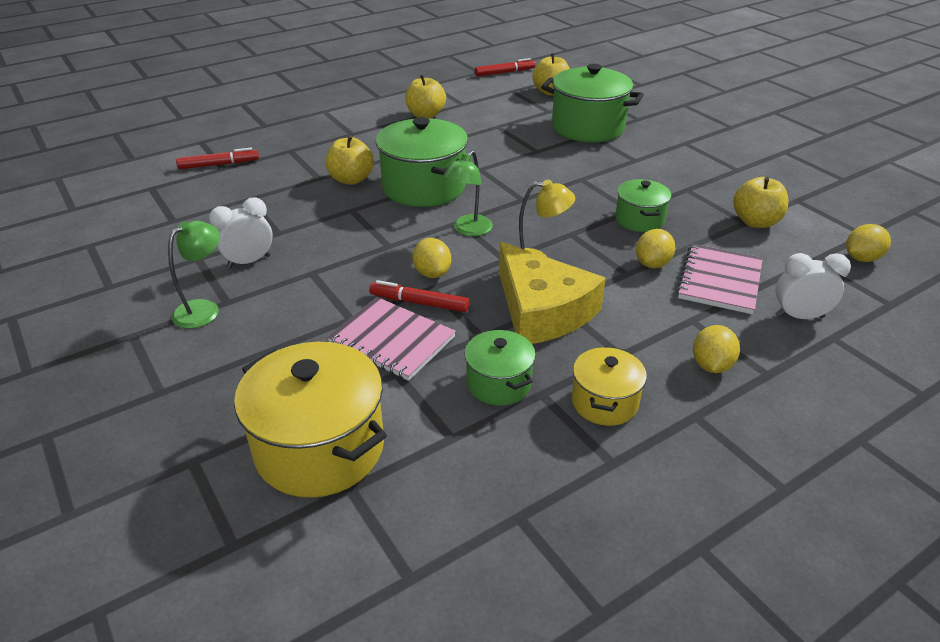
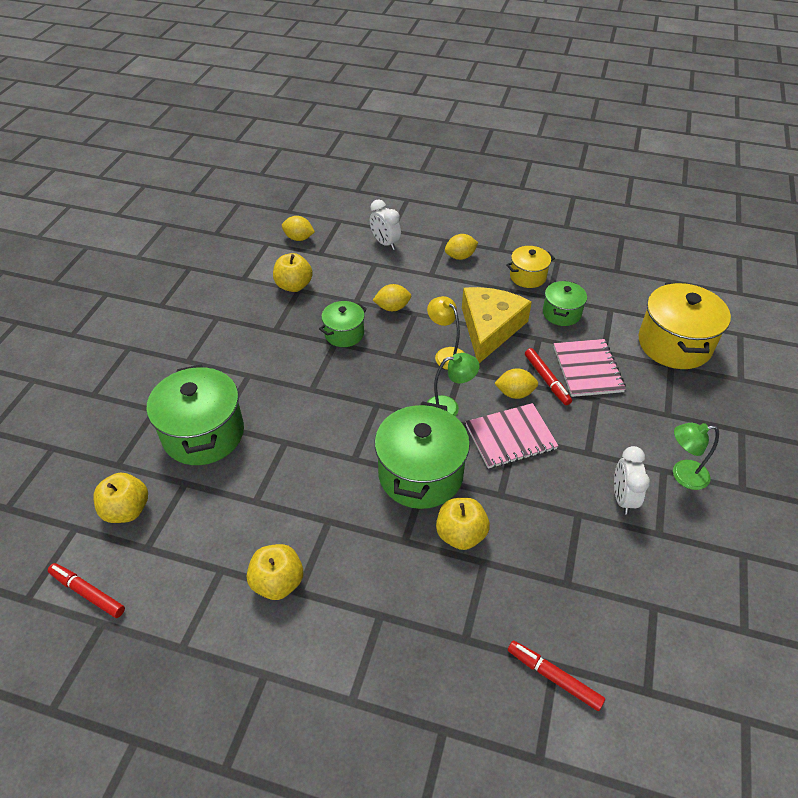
camera: 130 degrees left, 10 degrees up
white clock [209,197,273,268] -> white clock turned 75 degrees clockwise [614,446,650,515]
yellow lemon [412,238,451,278] -> yellow lemon turned 60 degrees clockwise [494,368,538,399]
pink notebook [677,244,763,314] -> pink notebook moved to [465,403,559,469]

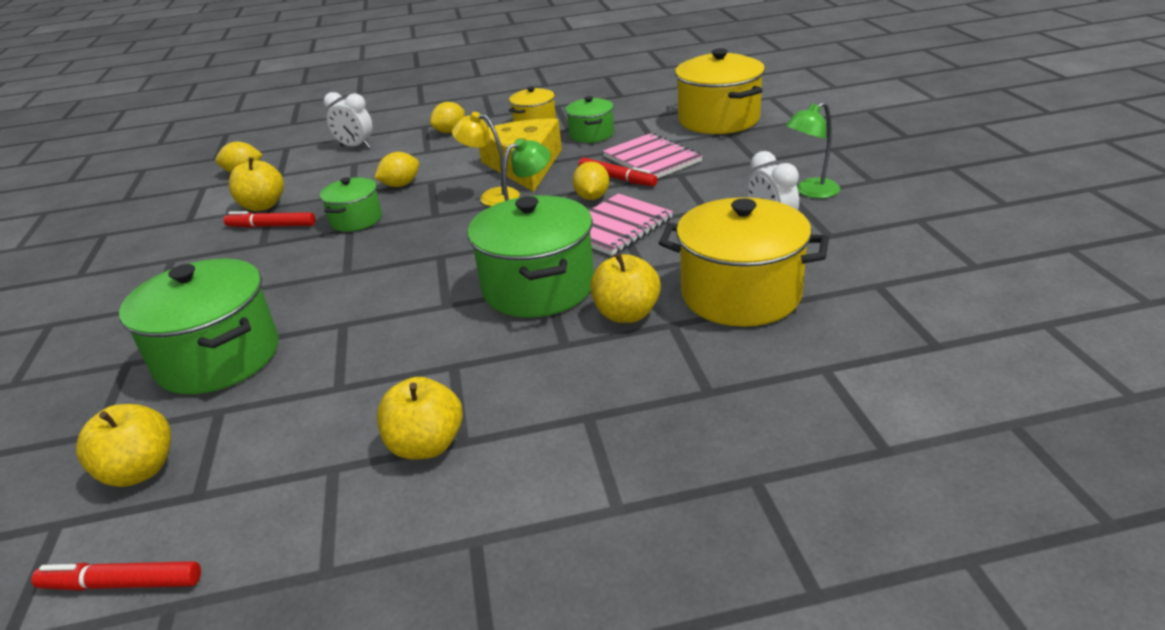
camera: 25 degrees left, 15 degrees down
yellow lemon [494,368,538,399] -> yellow lemon turned 60 degrees counterclockwise [572,162,609,200]
red marker [508,641,605,711] -> red marker moved to [224,211,315,228]
none -> yellow pot [659,197,829,327]

